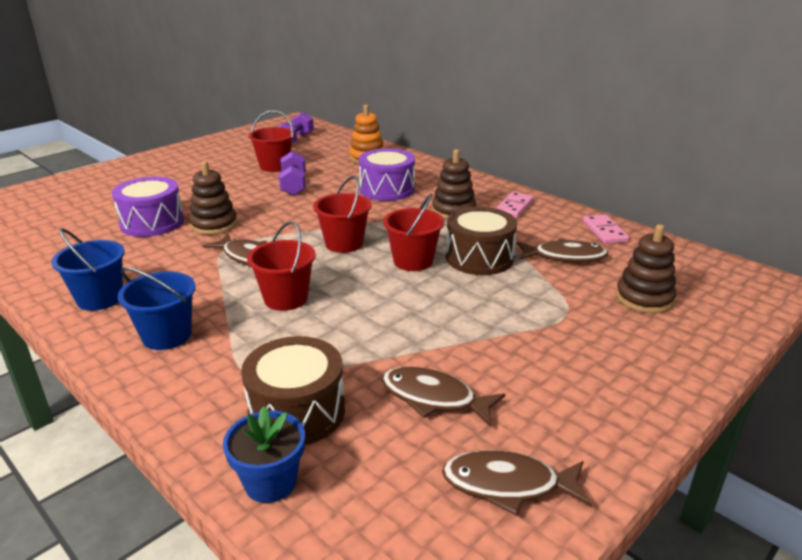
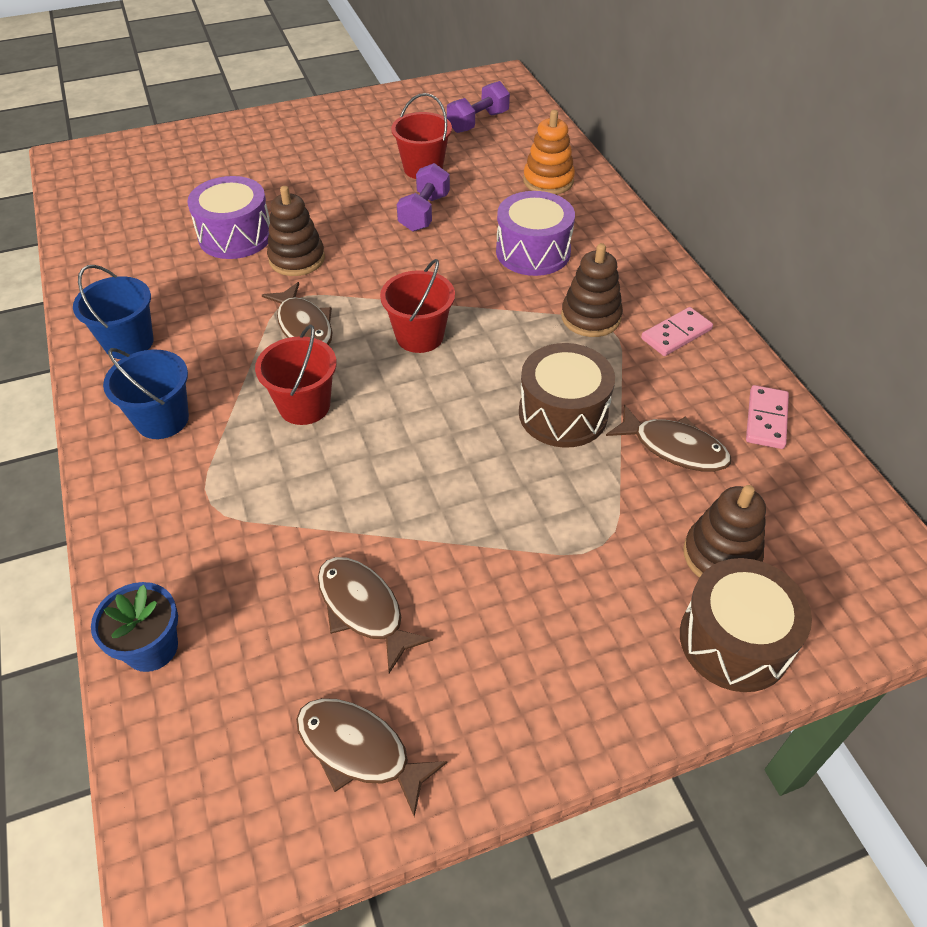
camera: 25 degrees right, 20 degrees up
brown drum [241,336,345,445] -> brown drum moved to [680,558,812,692]
red bucket [383,194,444,271] -> none

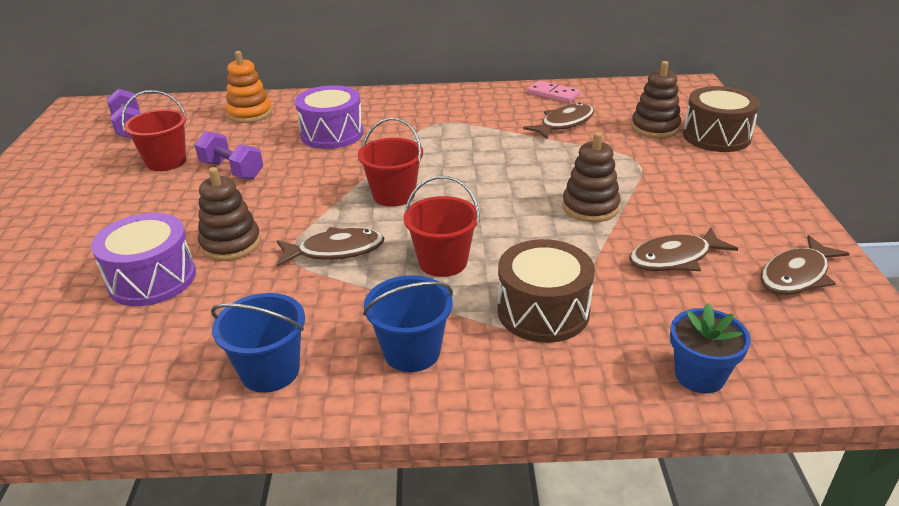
camera: 70 degrees left, 15 degrees down
brown drum [519,343,615,448] -> brown drum moved to [498,239,595,343]
brown stacking toy [561,243,623,337] -> brown stacking toy moved to [562,132,620,222]
pink domino [641,307,713,356] -> none

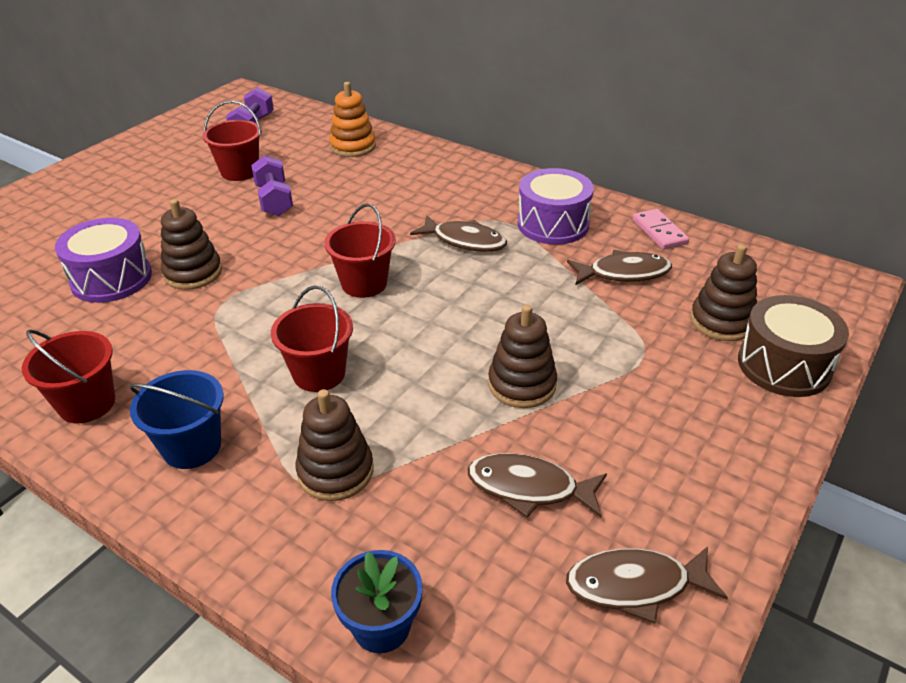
camera: 35 degrees right, 5 degrees up
blue bucket [211,293,305,393] -> red bucket [22,330,115,423]
brown fish [277,227,385,267] -> brown fish moved to [410,215,507,252]
purple drum [295,85,364,149] -> purple drum moved to [518,168,594,245]
brown drum [498,239,595,343] -> brown stacking toy [296,389,373,501]

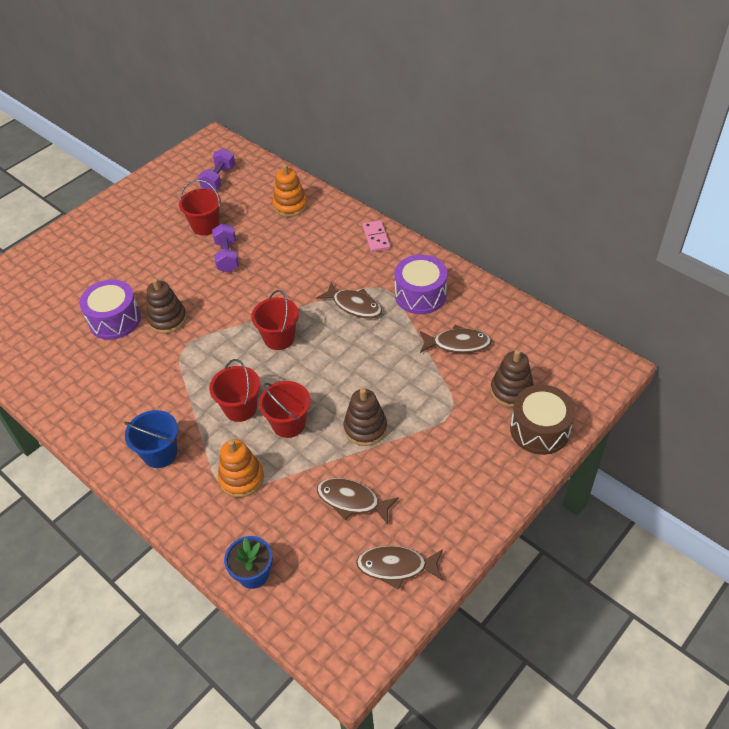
camera: 10 degrees right, 10 degrees up
red bucket [22,330,115,423] -> red bucket moved to [259,381,311,438]
brown stacking toy [296,389,373,501] -> orange stacking toy [218,439,264,498]
pink domino [632,209,689,250] -> pink domino moved to [363,220,390,252]

